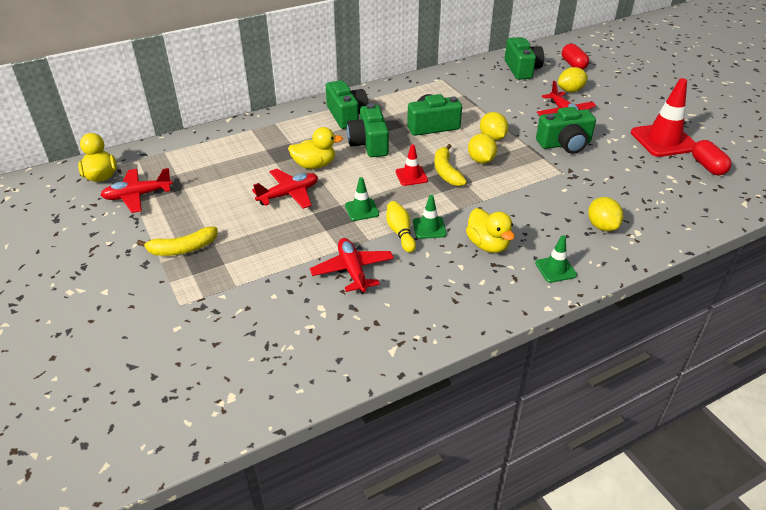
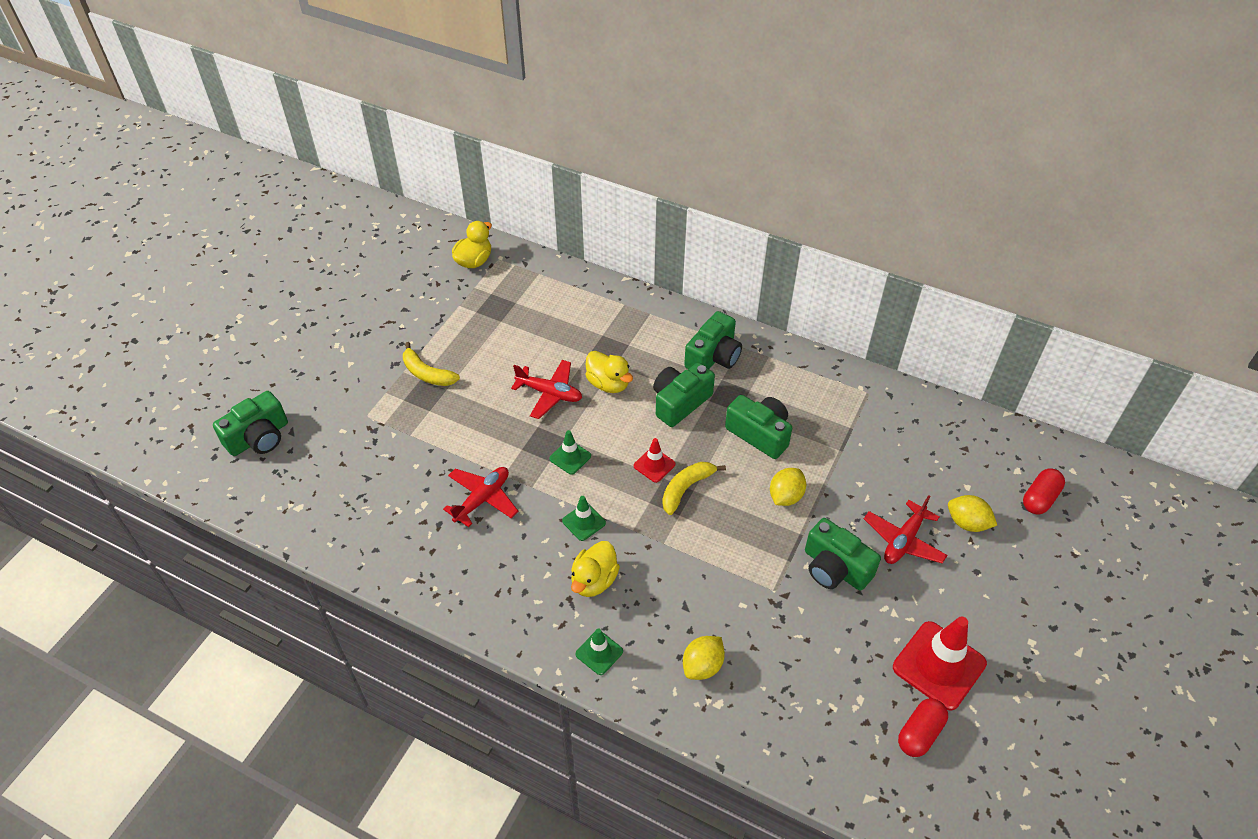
camera: 55 degrees right, 10 degrees up
red plane [101,168,173,213] -> none
yellow bowling pin [386,201,416,253] -> none
yellow lemon [468,133,497,164] -> none
green camera [505,37,544,80] -> green camera moved to [213,391,288,456]

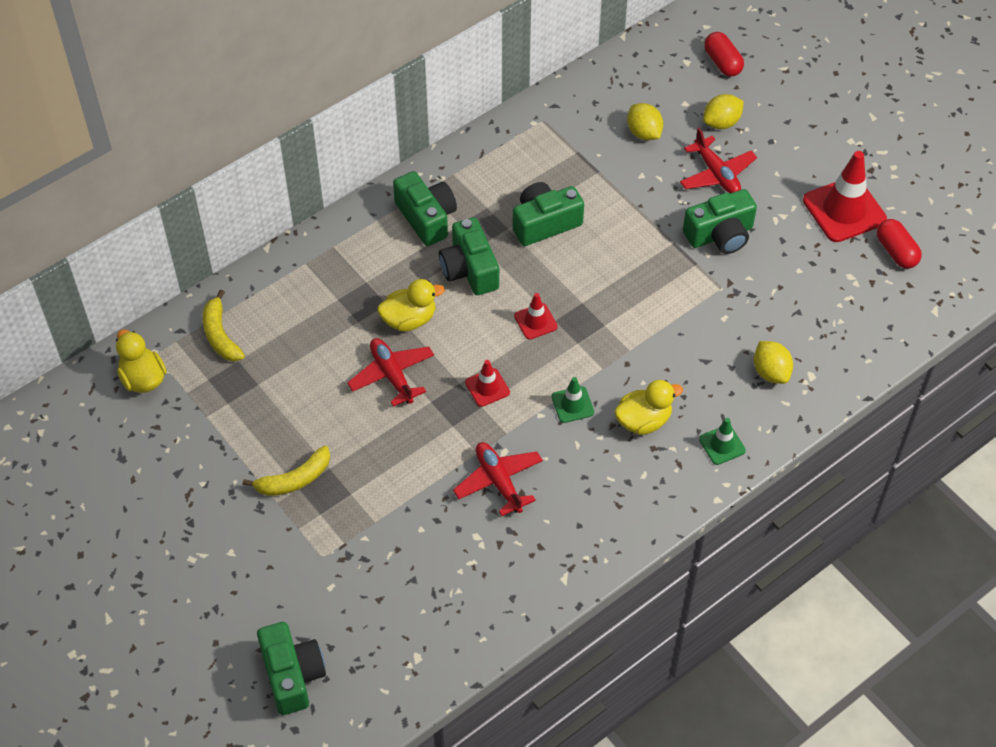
camera: 65 degrees left, 5 degrees up
red plane [511,360,582,419] -> red plane turned 75 degrees counterclockwise [347,338,434,407]
green traffic cone [549,430,591,475] -> red traffic cone [465,360,510,407]
yellow duck [571,541,620,597] -> yellow duck turned 75 degrees counterclockwise [614,380,683,435]
yellow banana [662,462,726,515] -> yellow banana moved to [203,290,245,361]
yellow lemon [770,468,806,506] -> yellow lemon moved to [627,103,663,140]

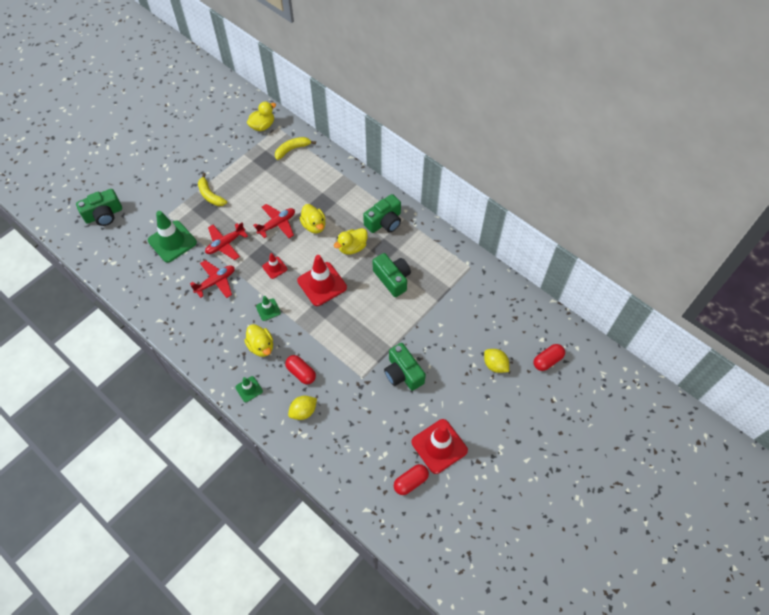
camera: 80 degrees right, 5 degrees up
green camera [439,217,499,295] -> yellow duck [334,228,368,254]
red traffic cone [514,293,558,340] -> red traffic cone [297,255,347,306], size x1.95
yellow lemon [627,103,663,140] -> none
red plane [680,128,757,193] -> red plane moved to [205,222,248,260]
none -> green traffic cone [148,211,197,263]
none -> red capsule [285,355,316,384]

